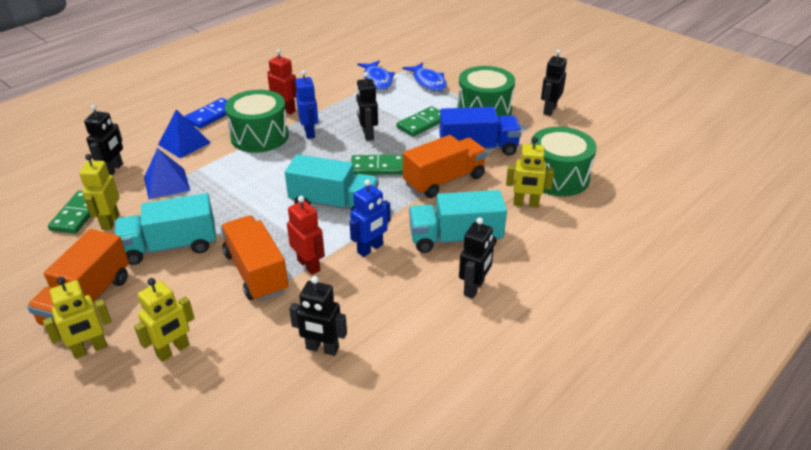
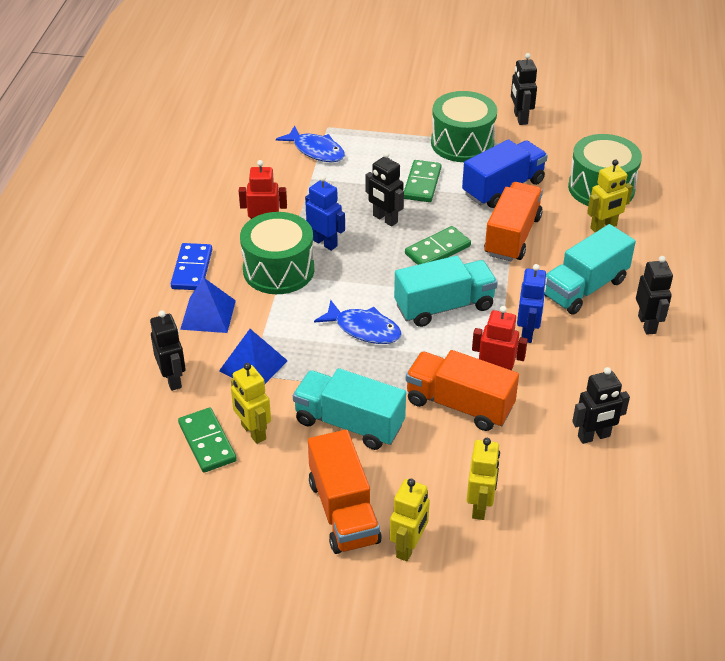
camera: 35 degrees left, 5 degrees up
turquoise truck [114,193,216,265] -> turquoise truck turned 75 degrees clockwise [293,368,406,450]
blue fish [403,62,447,91] -> blue fish moved to [314,300,402,344]

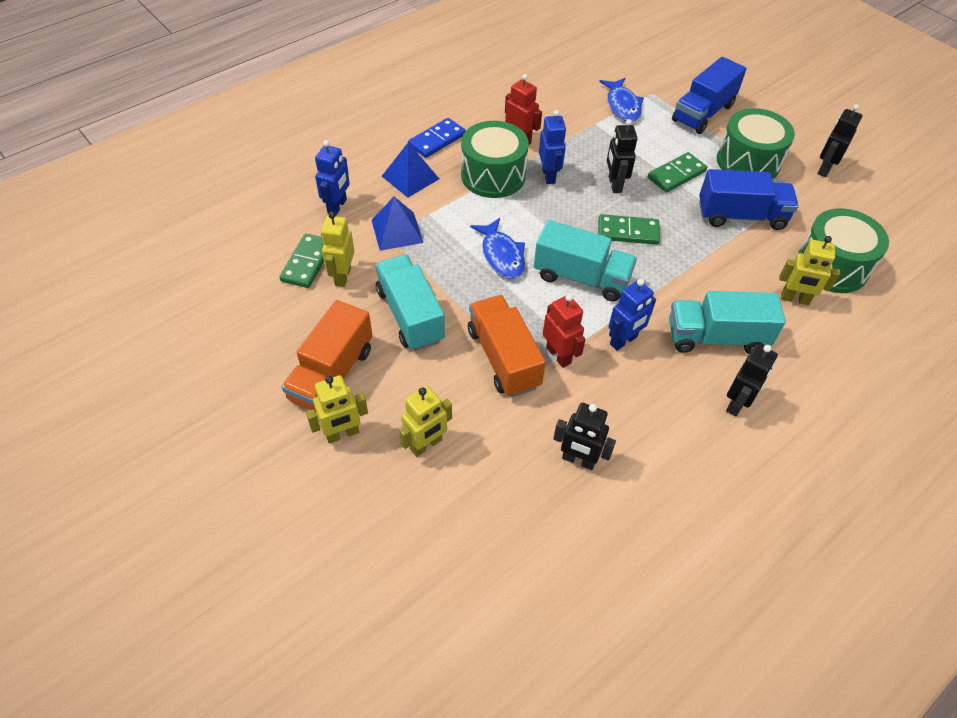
camera: 40 degrees right, 10 degrees up
black robot [150,310,186,391] -> blue robot [315,140,350,216]
orange truck [484,182,543,262] -> none
none -> blue truck [672,57,747,134]

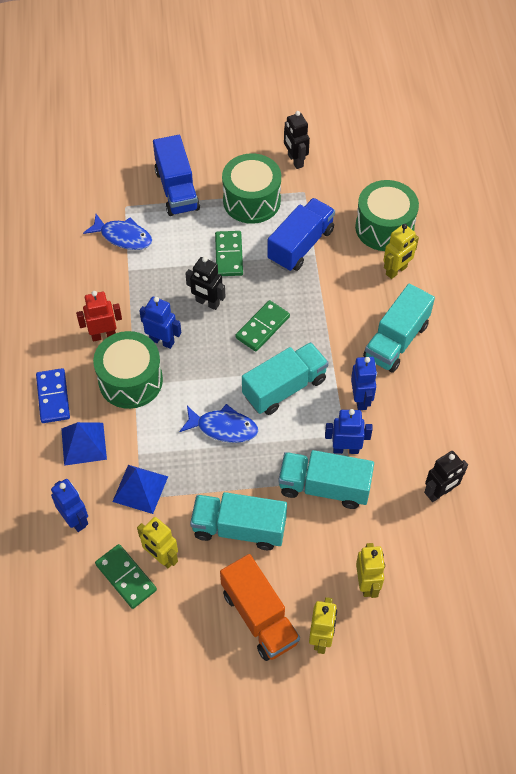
camera: 55 degrees left, 5 degrees up
orange truck [468,295,546,397] -> turquoise truck [278,450,374,509]
red robot [543,294,586,368] -> blue robot [325,409,373,454]
black robot [726,344,778,416] -> none

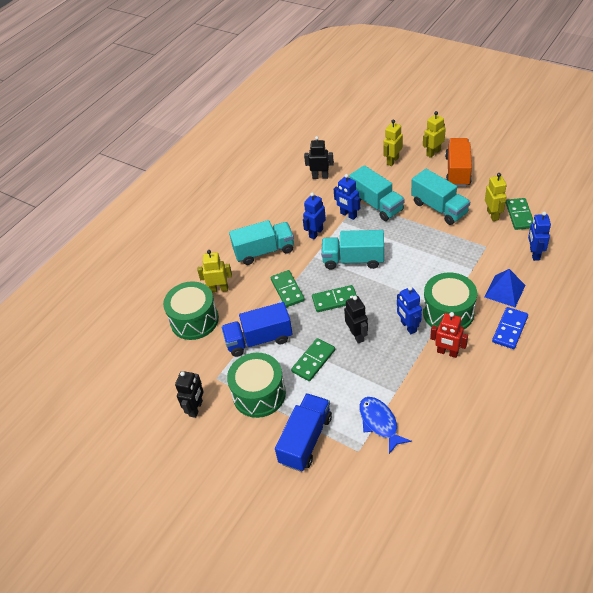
camera: 135 degrees left, 10 degrees down
blue pyramid [112,465,168,514] -> none
blue fish [179,404,258,443] -> none
none -> green domino [271,270,305,307]

